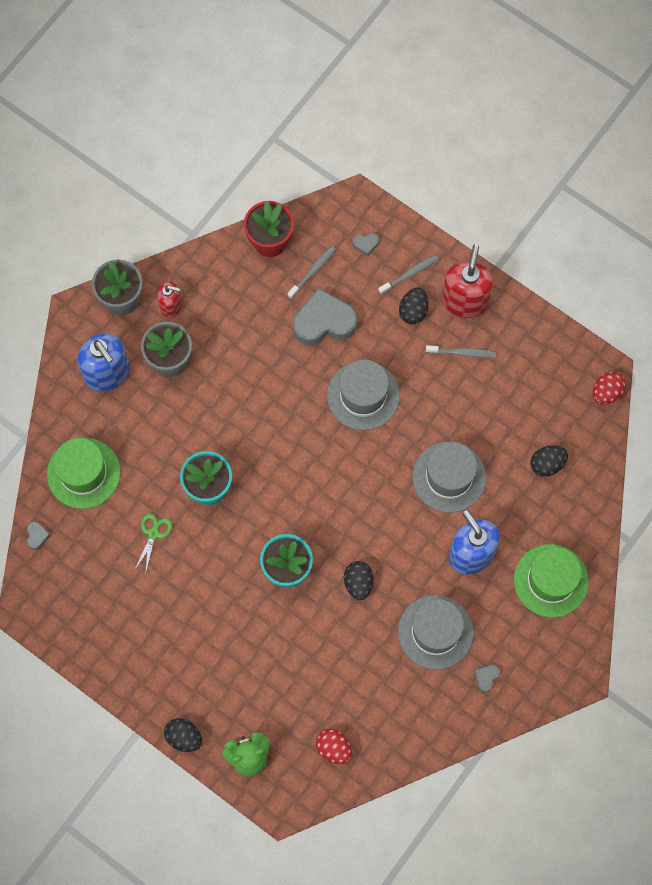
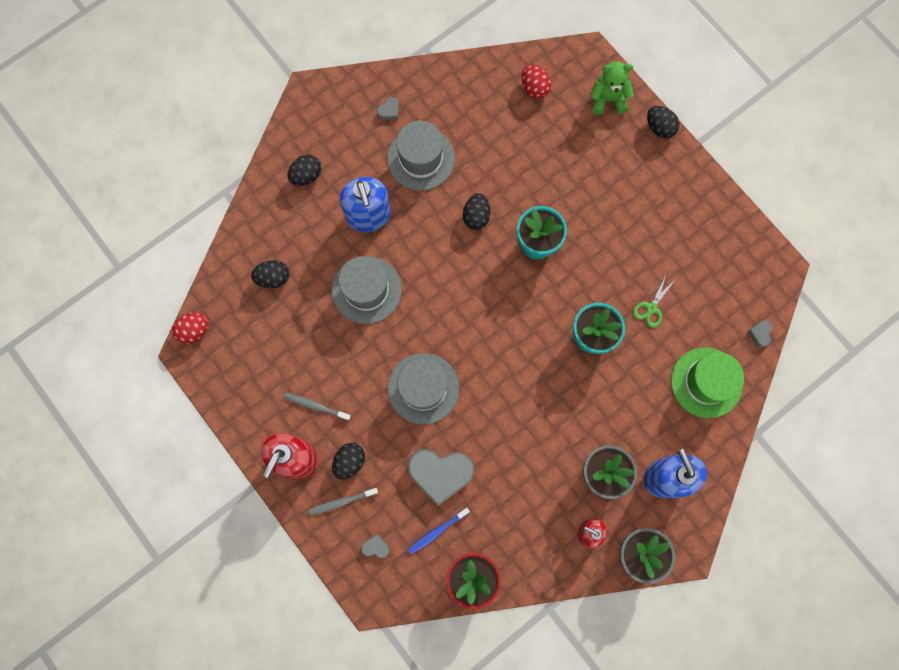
camera: 165 degrees left, 5 degrees up
grey toothbrush [287,246,336,299] -> blue toothbrush [408,508,470,554]
green hat [514,544,589,618] -> black egg [287,155,321,186]

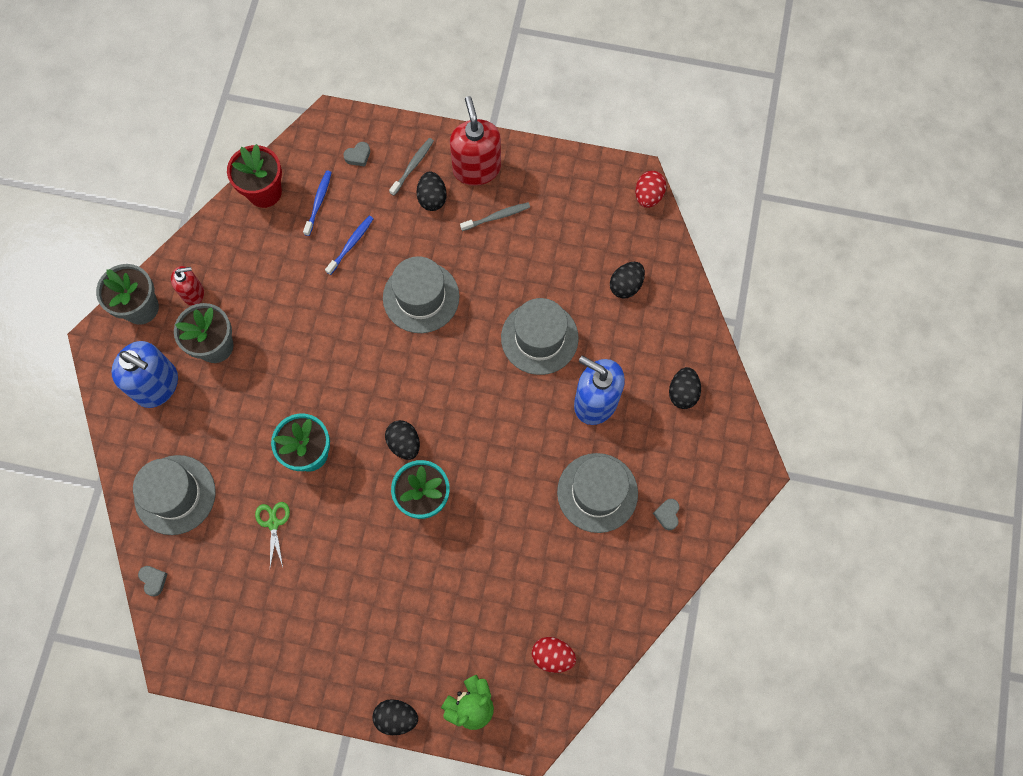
camera: 140 degrees right, 5 degrees down
grey heart [408,450,474,506] -> blue toothbrush [325,216,374,275]
black egg [463,193,490,230] -> black egg moved to [385,420,420,460]
green hat [671,347,744,418] -> grey hat [133,455,216,535]

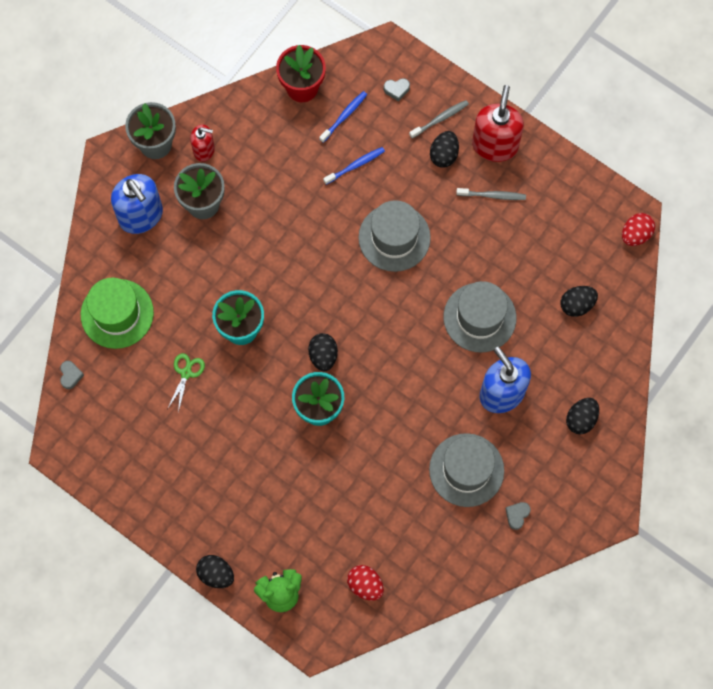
camera: 25 degrees right, 0 degrees up
grey hat [133,455,216,535] -> green hat [81,278,154,349]

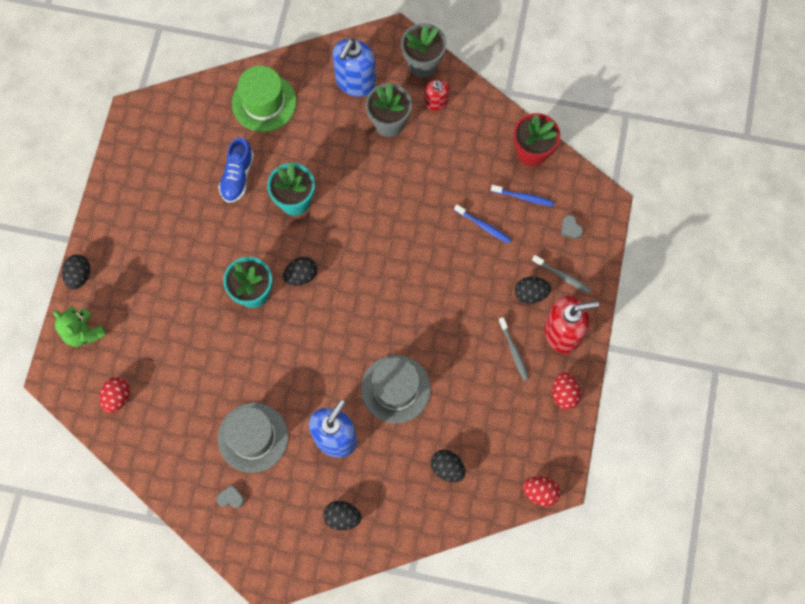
camera: 65 degrees right, 0 degrees up
grey heart [60,361,84,389] -> none
green scissors [168,353,205,413] -> blue shoe [218,137,254,203]
grey hat [358,200,431,272] -> none
none -> red egg [552,372,581,409]

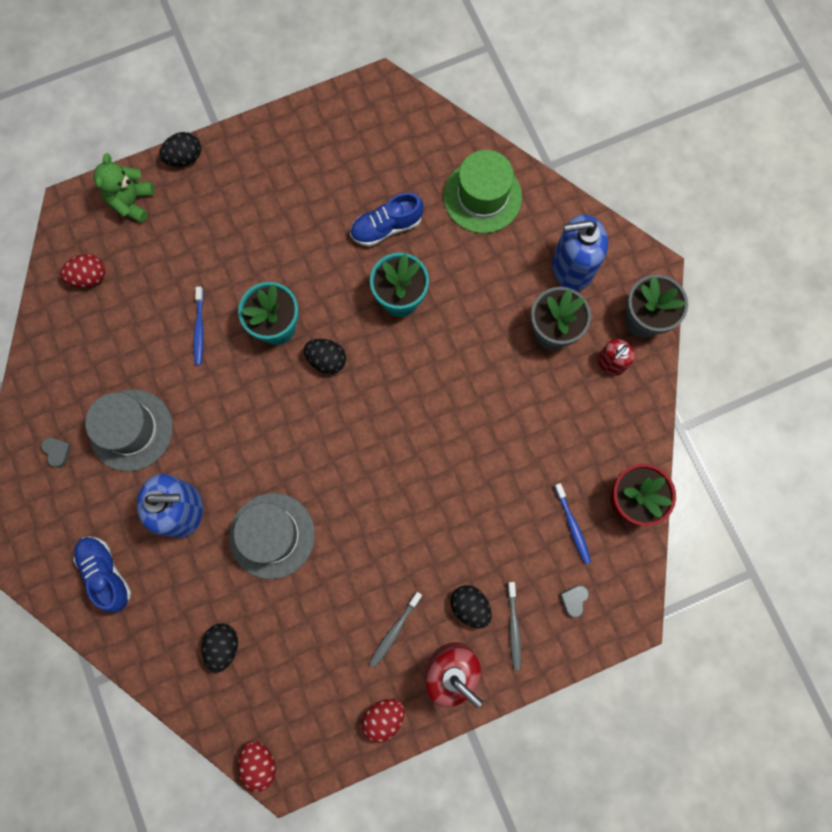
camera: 55 degrees right, 5 degrees up
black egg [323,501,361,530] -> blue shoe [73,536,131,613]
blue toothbrush [454,204,511,244] -> blue toothbrush moved to [193,287,204,365]

